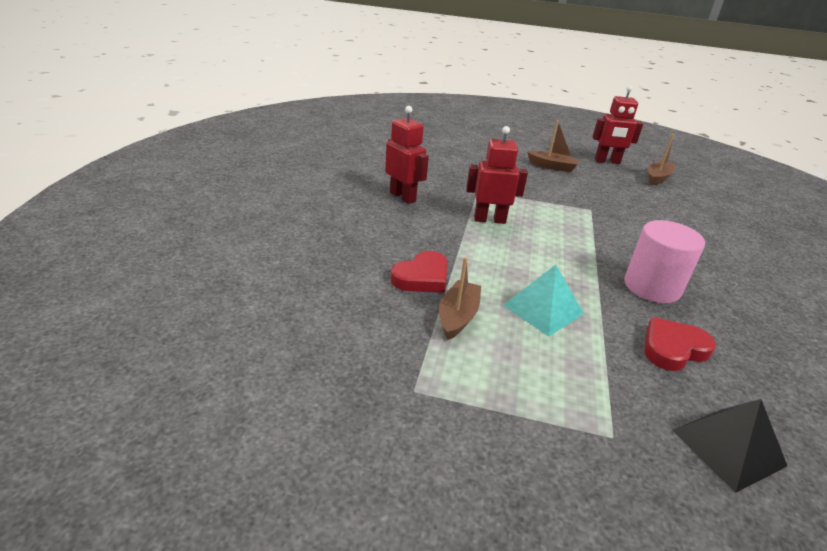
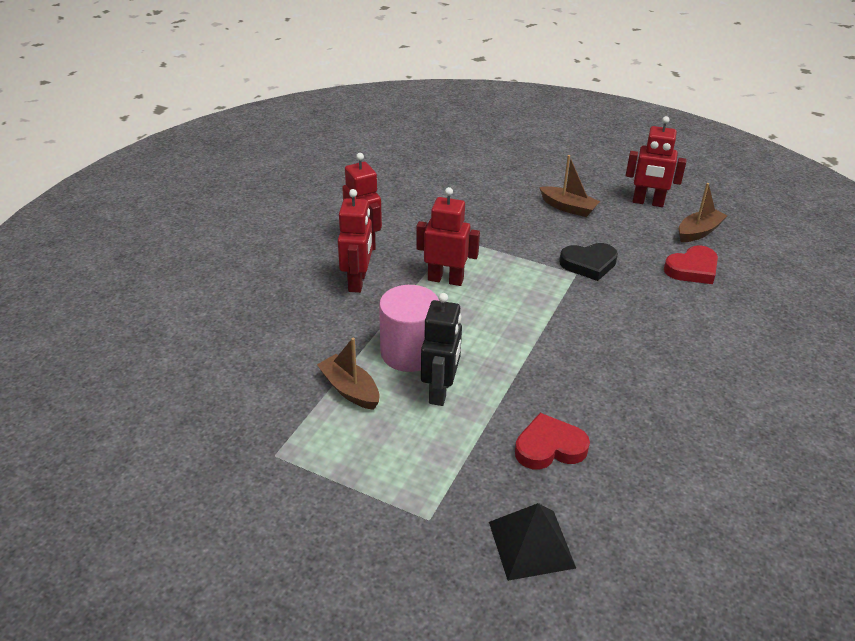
camera: 15 degrees right, 5 degrees up
red heart [391,251,448,293] -> red heart moved to [664,245,718,284]
brown boat [439,257,481,340] -> brown boat turned 75 degrees counterclockwise [317,338,379,410]
turquoise pyramid [503,265,584,337] -> black robot [421,293,462,406]
pink cylinder [624,220,705,303] -> pink cylinder moved to [379,285,439,372]
none -> red robot [338,189,373,293]
none -> black heart [559,243,618,281]

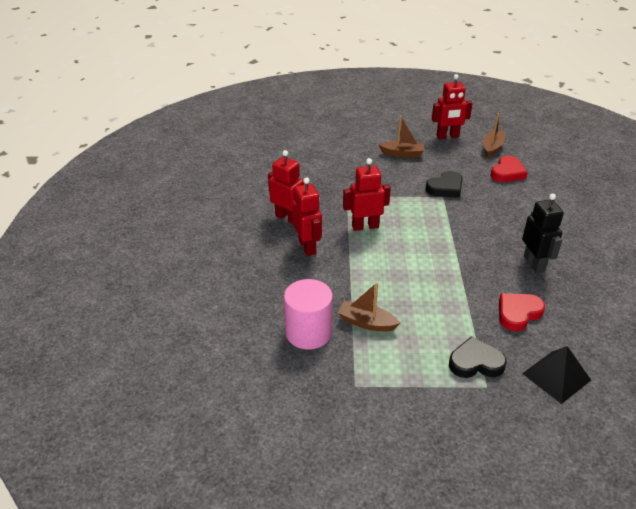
camera: 25 degrees left, 0 degrees up
pink cylinder [379,285,439,372] -> pink cylinder moved to [284,279,333,350]
black robot [421,293,462,406] -> black robot moved to [522,193,564,273]
none -> black heart [449,336,507,378]

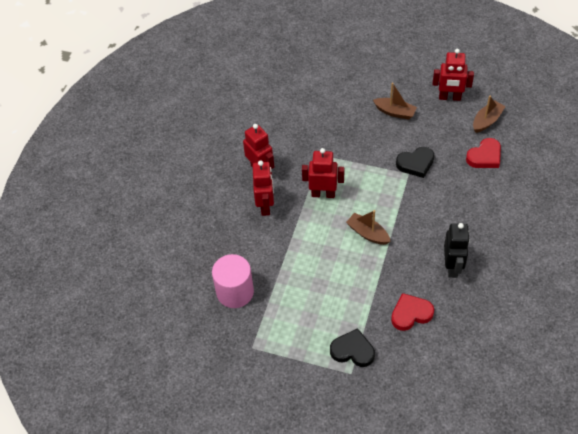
camera: 20 degrees right, 15 degrees up
brown boat [338,282,400,331] -> brown boat moved to [346,210,391,245]
black pyramid [522,346,591,404] -> none

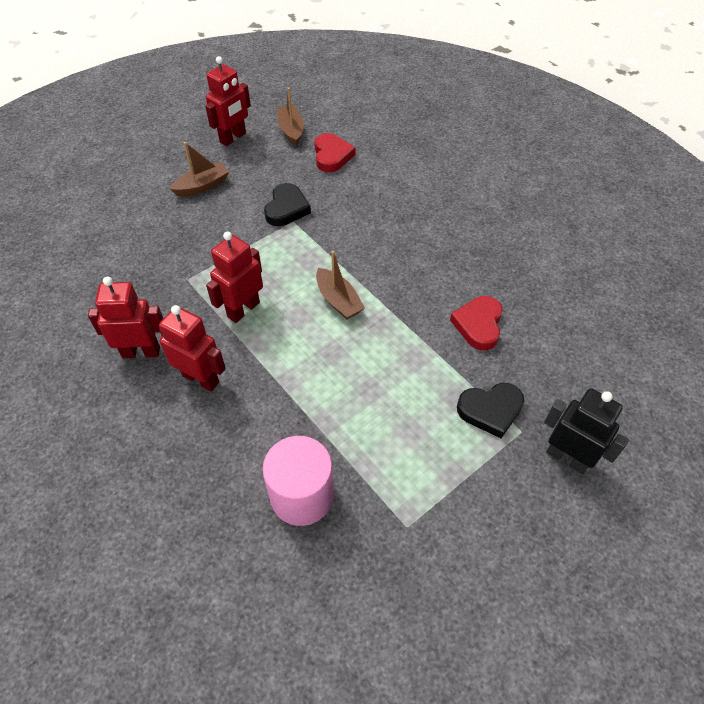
camera: 60 degrees left, 0 degrees up
black heart [330,328,375,367] -> black heart turned 150 degrees counterclockwise [457,383,524,438]
brown boat [346,210,391,245] -> brown boat turned 105 degrees counterclockwise [316,251,365,320]
black robot [444,223,470,278] -> black robot moved to [544,388,629,474]

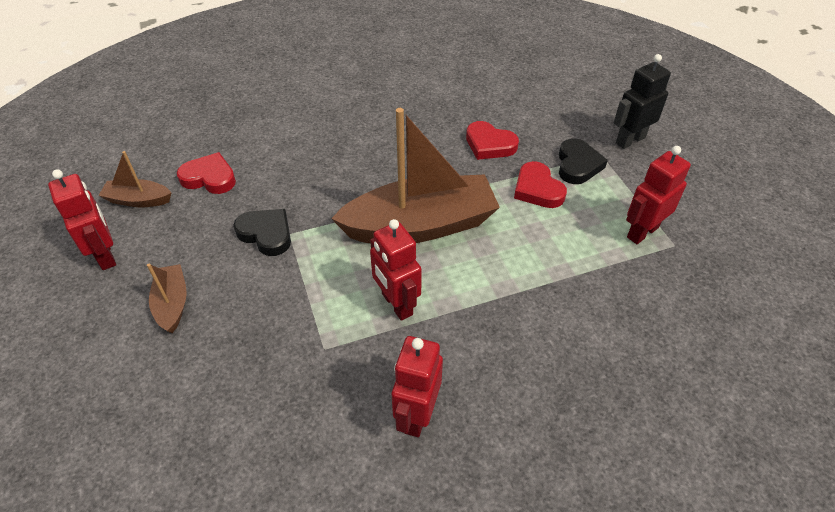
camera: 70 degrees left, 5 degrees down
red robot [159,305,226,392] -> red robot moved to [626,146,691,244]
pink cylinder [263,436,334,526] -> none
brown boat [316,251,365,320] -> brown boat [331,108,500,243], size x2.19
none -> red heart [514,161,567,208]

